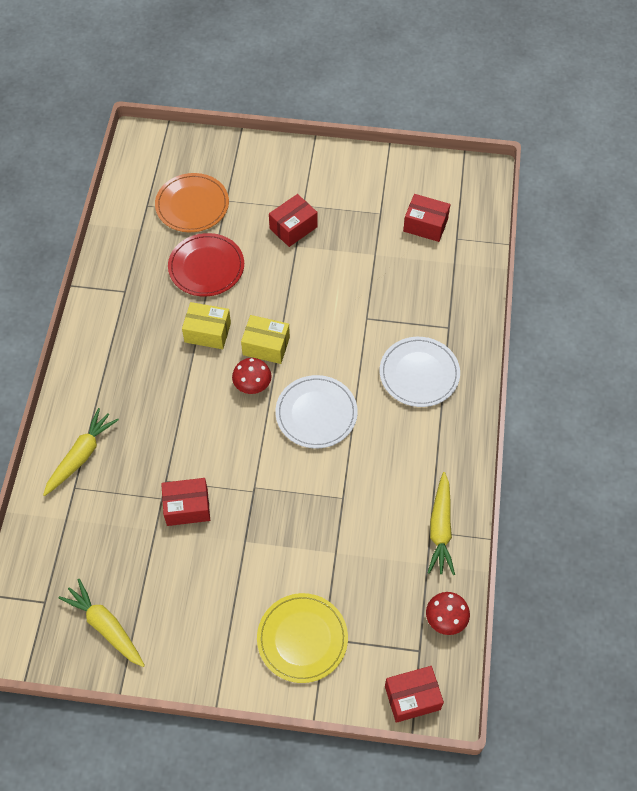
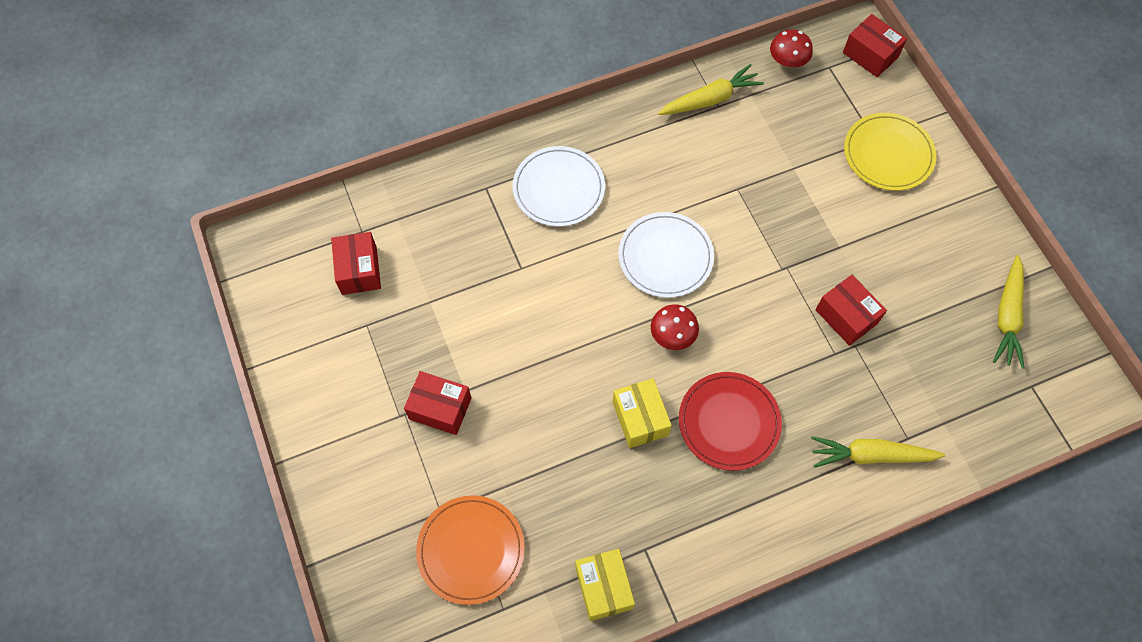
camera: 120 degrees left, 5 degrees up
red plate [168,233,244,296] -> red plate moved to [679,372,782,471]
yellow box [241,315,290,364] -> yellow box moved to [575,549,635,621]

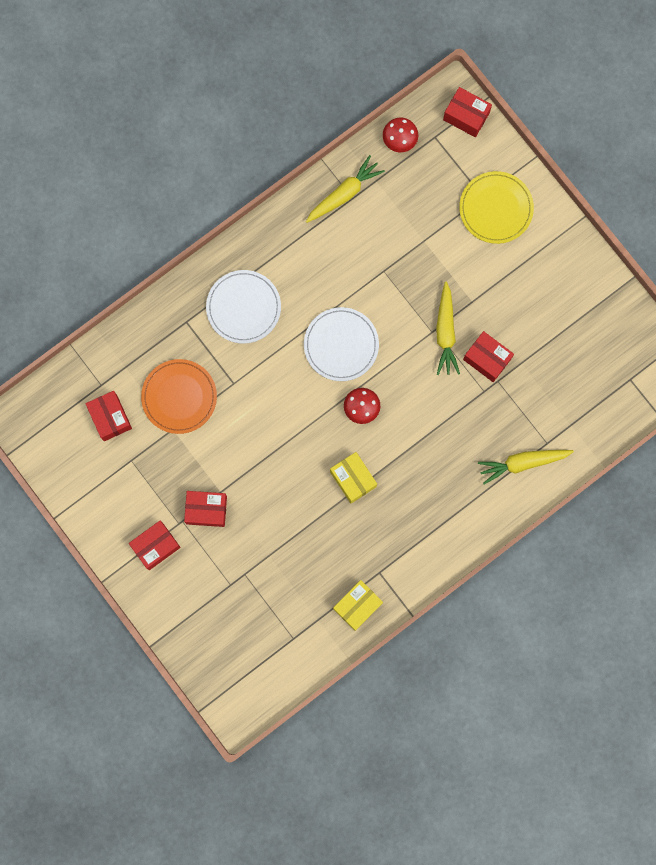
camera: 15 degrees left, 15 degrees up
orange plate [416,495,525,605] -> orange plate moved to [141,359,217,434]
yellow box [575,549,635,621] -> yellow box turned 75 degrees clockwise [333,580,383,631]
red plate [679,372,782,471] -> none
yellow carrot [993,255,1025,369] -> yellow carrot moved to [436,282,460,375]
none -> red box [129,521,181,570]

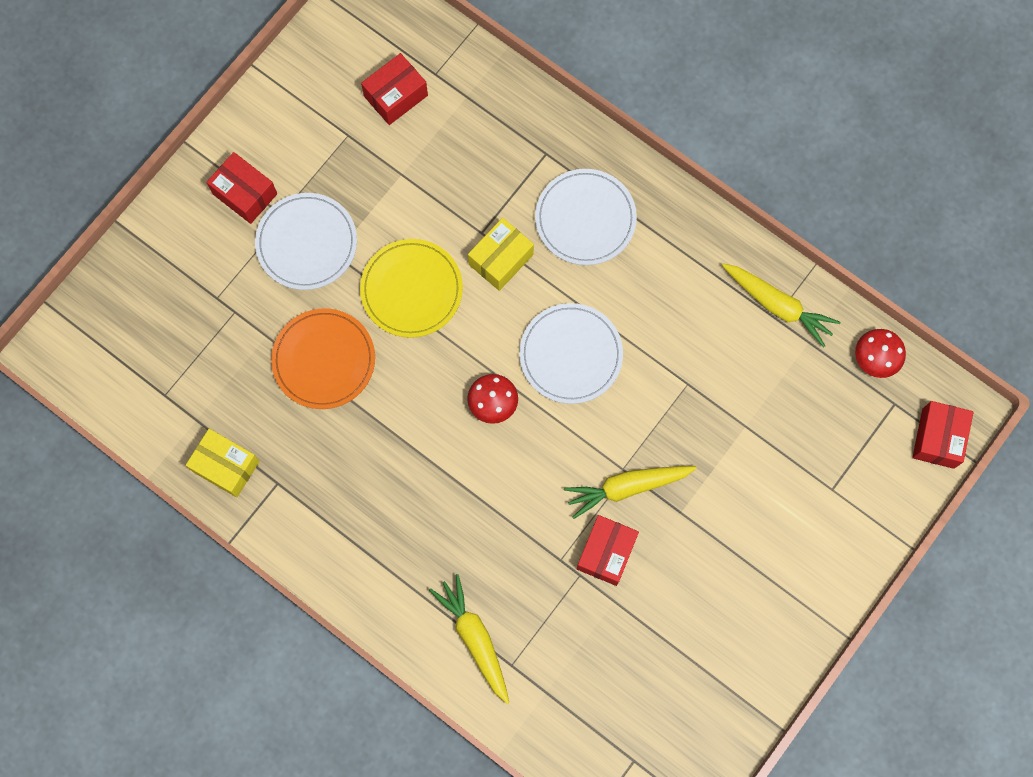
camera: 75 degrees right, 5 degrees down
orange plate [141,359,217,434] -> orange plate moved to [271,308,375,409]
red box [184,491,227,527] -> white plate [255,193,357,290]
yellow box [330,452,377,503] -> yellow box moved to [468,218,534,291]
yellow plate [459,171,534,244] -> yellow plate moved to [360,239,463,338]

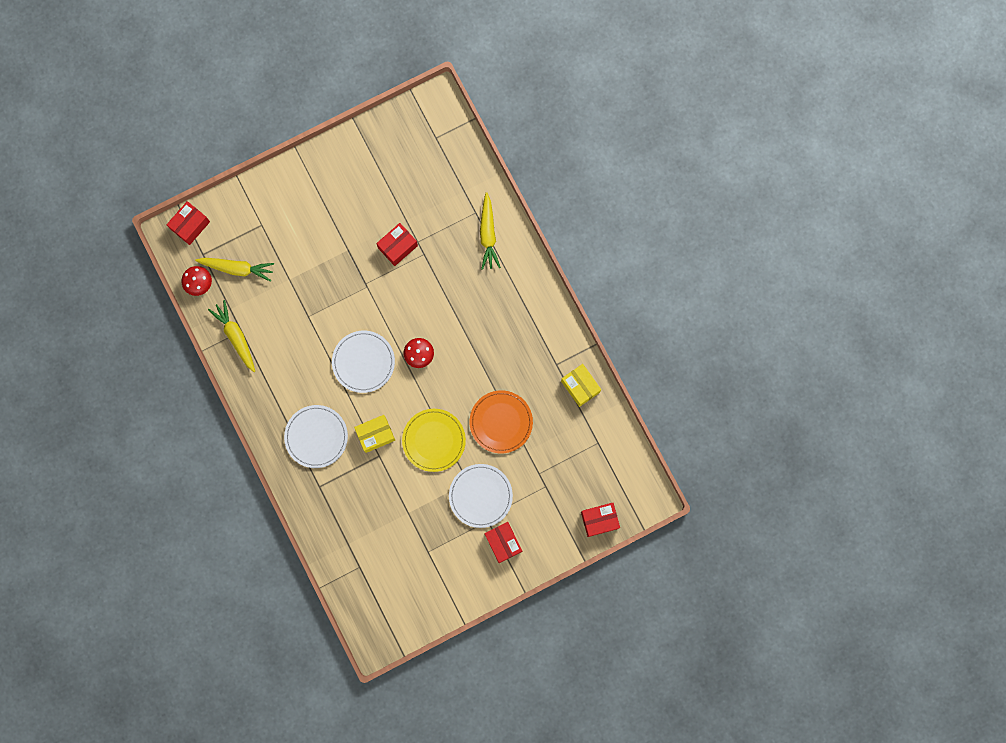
camera: 155 degrees left, 5 degrees up
red box [361,53,428,125] -> red box moved to [581,503,620,537]
yellow carrot [564,466,697,519] -> yellow carrot moved to [195,258,274,282]

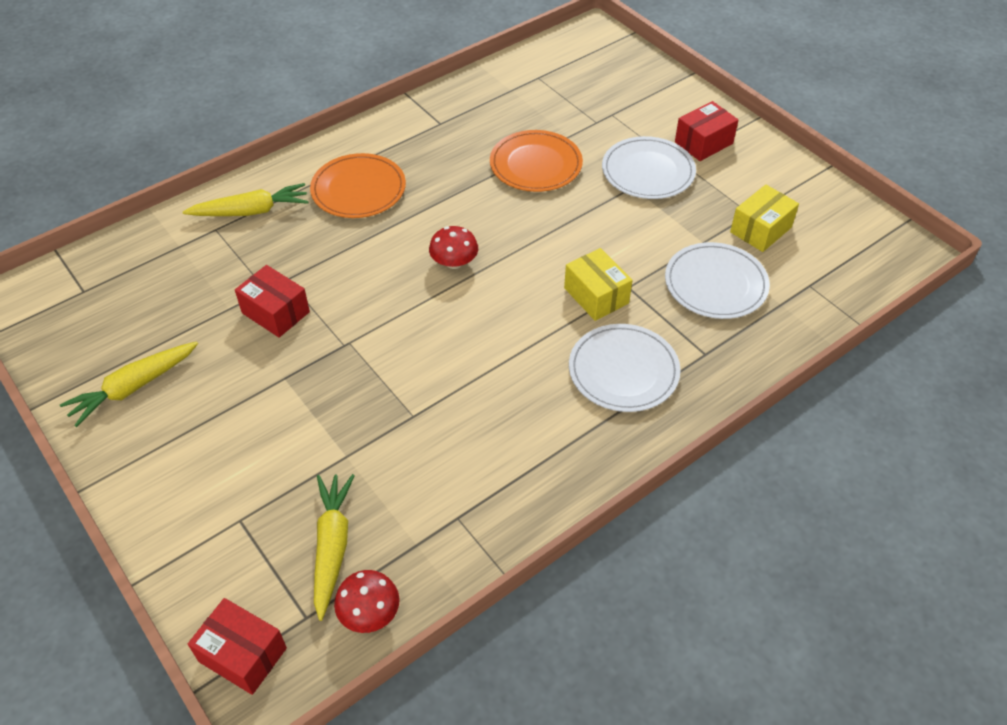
camera: 100 degrees left, 30 degrees down
yellow carrot [208,300,255,372] -> yellow carrot moved to [60,342,198,427]
white plate [332,331,395,393] -> white plate moved to [665,242,770,319]
yellow plate [402,409,466,472] -> none
yellow box [561,364,601,407] -> yellow box moved to [730,185,799,252]
red box [581,503,620,537] -> none
none -> orange plate [310,153,406,218]

